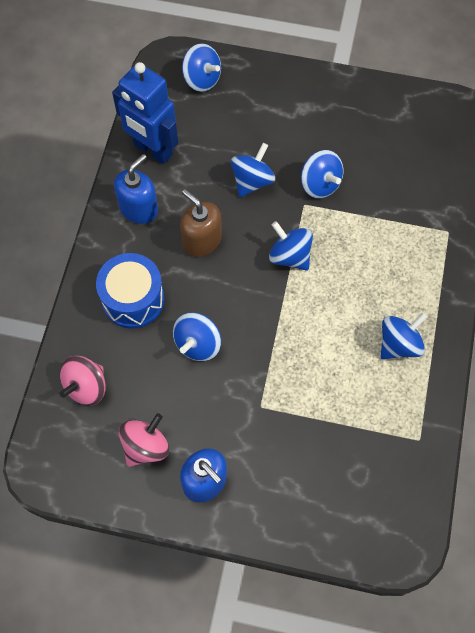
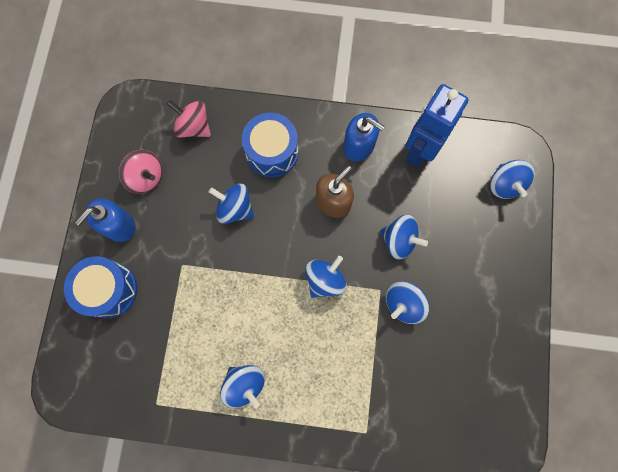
camera: 85 degrees right, 10 degrees up
blue spinning top [182,43,221,92] -> blue spinning top turned 45 degrees counterclockwise [490,160,535,199]
none -> blue drum [64,256,137,318]

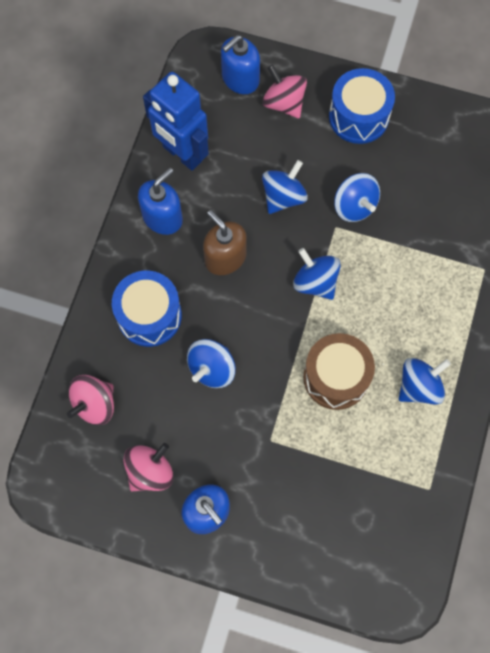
camera: 80 degrees left, 5 degrees down
blue drum [64,256,137,318] -> blue drum moved to [329,68,395,144]
blue spinning top [490,160,535,199] -> blue soap dispenser [221,35,260,94]
none -> pink spinning top [263,65,307,118]
none -> brown drum [303,333,375,410]

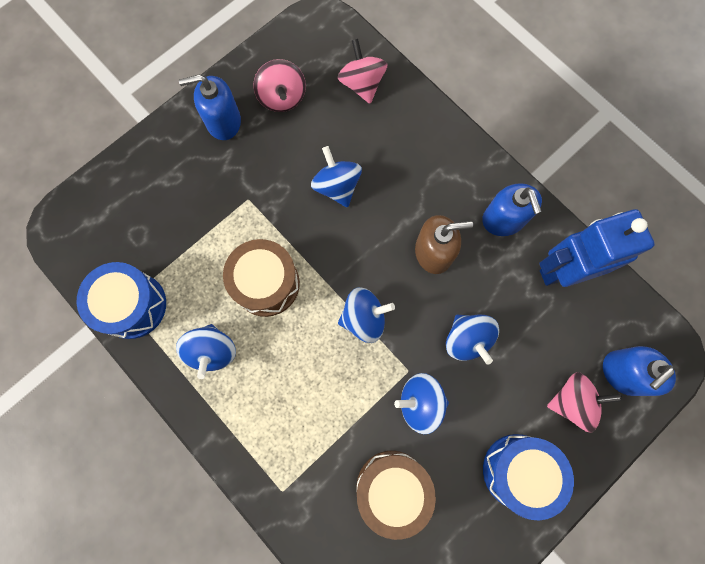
camera: 120 degrees right, 5 degrees up
blue drum [112,271,182,347] -> blue drum moved to [77,262,166,339]
blue soap dispenser [221,35,260,94] -> blue soap dispenser turned 120 degrees counterclockwise [603,346,676,396]
none -> brown drum [356,451,436,540]

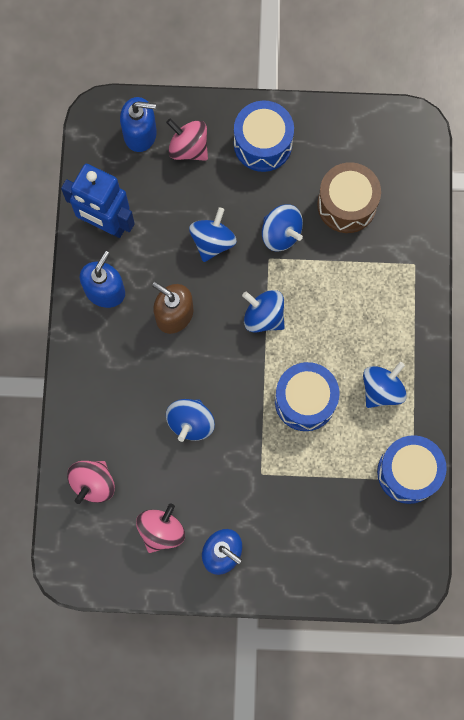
camera: 135 degrees left, 0 degrees up
brown drum [223,239,300,317] -> blue drum [275,362,339,431]

